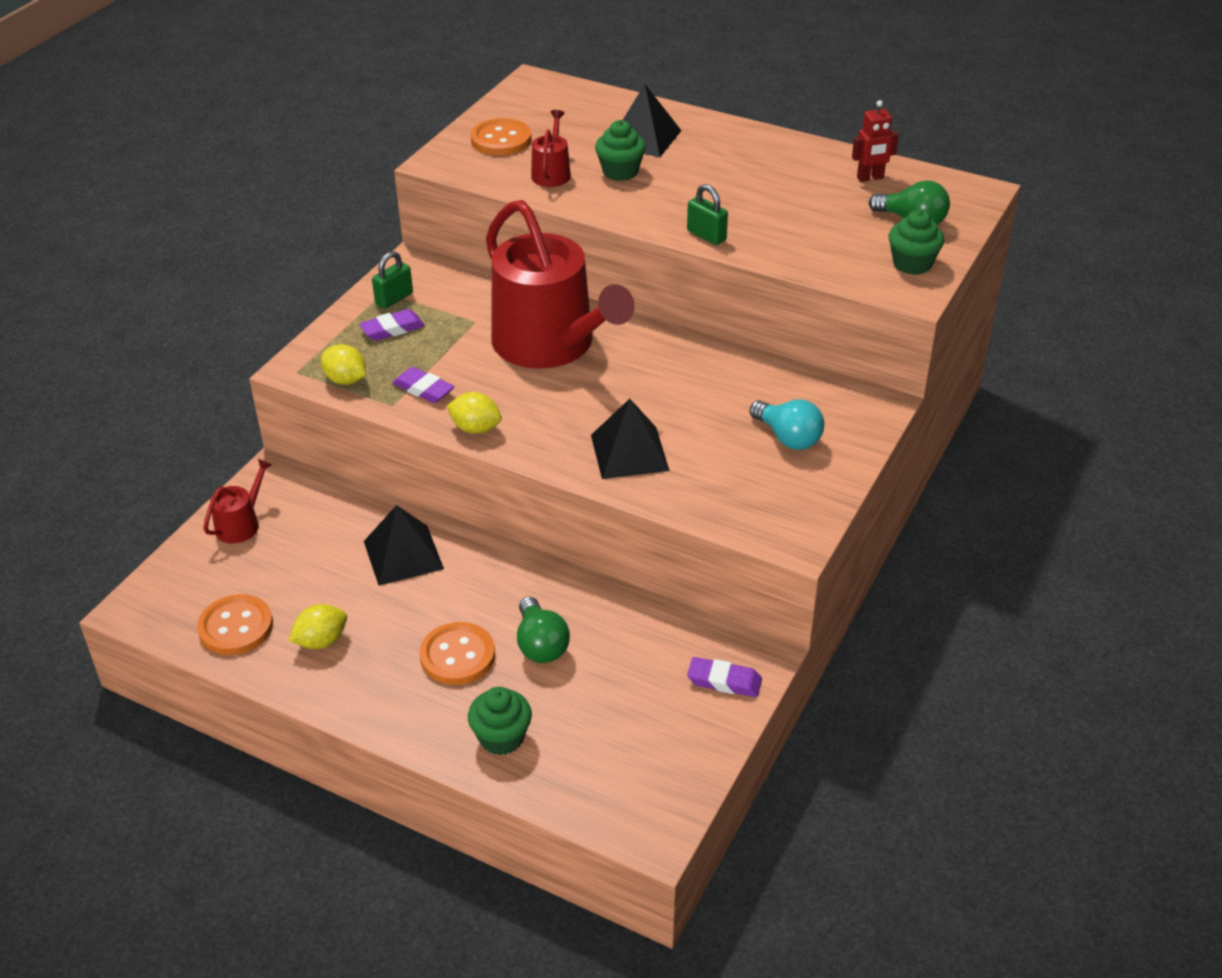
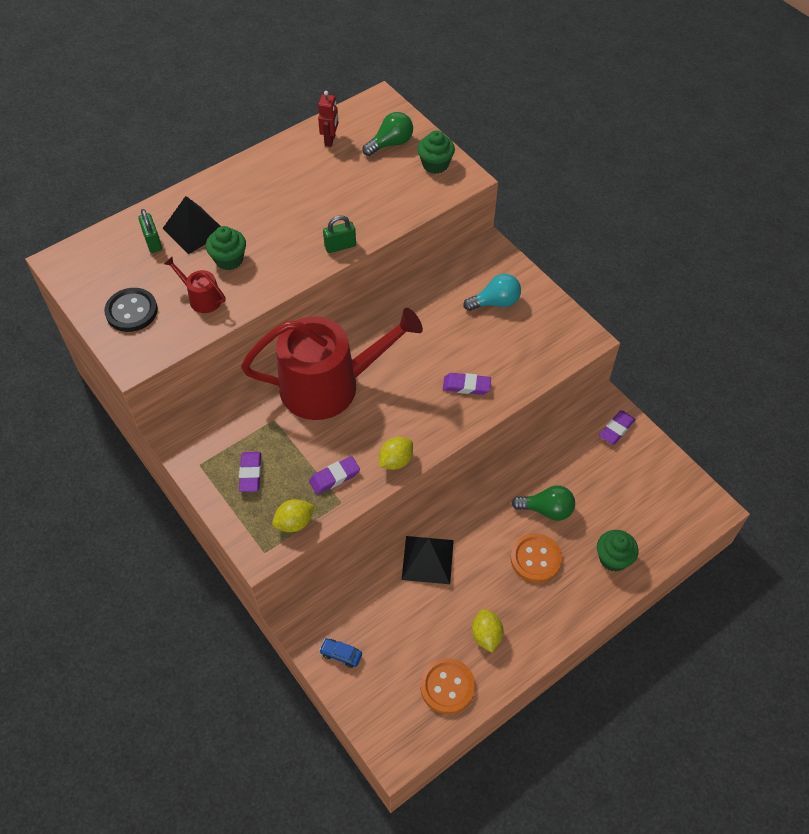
camera: 65 degrees left, 15 degrees up
red watering can [203,459,272,543] -> blue car [319,638,362,668]
green padlock [372,251,413,309] -> green padlock moved to [138,209,162,253]
orange button [471,118,531,156] -> black button [104,288,158,332]
black pyramid [591,399,670,479] -> purple eraser [443,373,491,395]

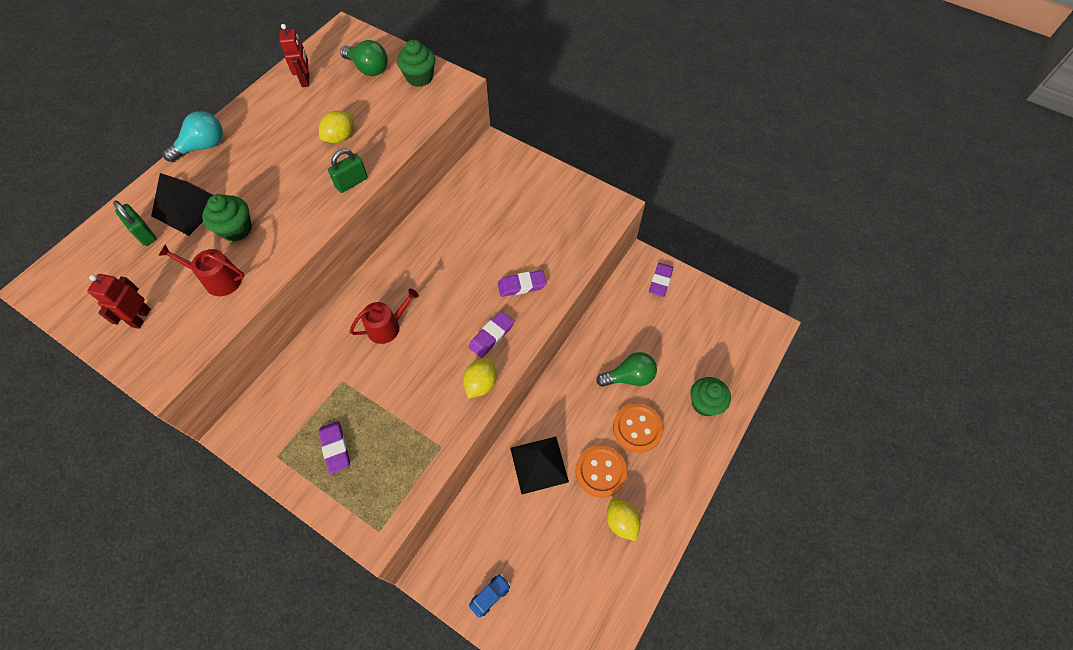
camera: 20 degrees left, 5 degrees up
black button [104,288,158,332] -> red robot [87,274,151,329]
red watering can [241,308,423,420] -> red watering can [350,289,419,344], size x0.41
yellow lemon [272,499,315,532] -> yellow lemon moved to [319,111,353,143]
purple eraser [309,456,360,494] -> purple eraser moved to [469,311,514,358]
blue car [319,638,362,668] -> blue car turned 135 degrees clockwise [469,574,510,618]
green light bulb [362,112,413,156] -> green light bulb turned 90 degrees clockwise [340,40,388,76]
orange button [420,658,475,714] -> orange button moved to [575,445,627,498]
turquoise light bulb [463,274,521,311] -> turquoise light bulb moved to [163,111,223,162]

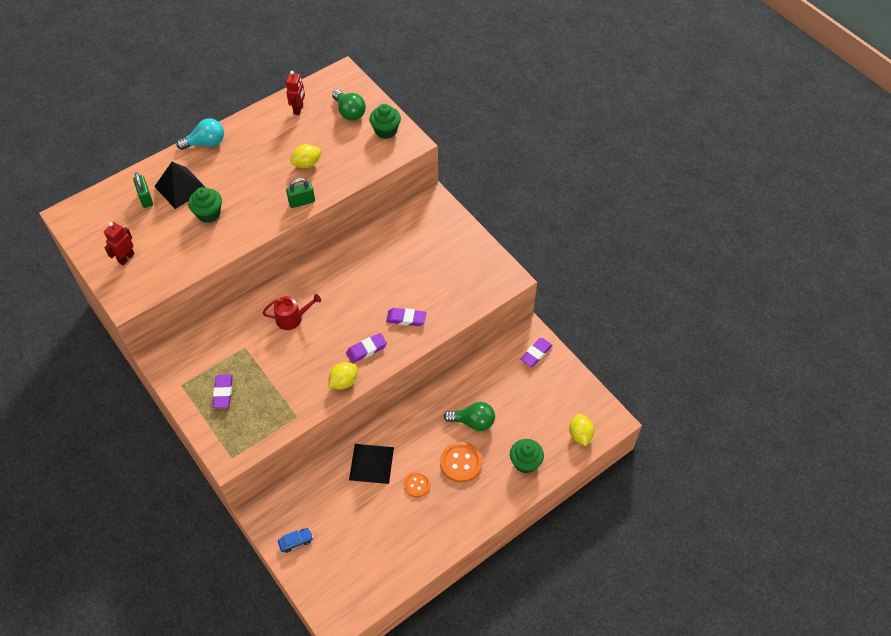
camera: 20 degrees right, 5 degrees down
red watering can [158,244,244,296] -> none
orange button [575,445,627,498] -> orange button [404,471,430,497], size x0.62
yellow lemon [607,498,640,541] -> yellow lemon moved to [569,414,594,446]

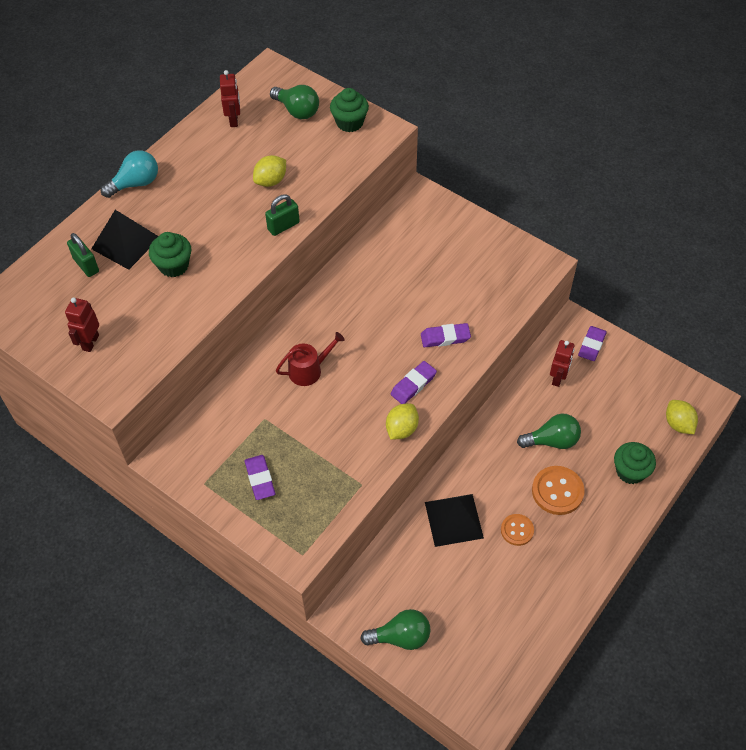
camera: 15 degrees left, 0 degrees up
blue car [278,528,313,553] -> green light bulb [361,609,430,650]
none -> red robot [550,340,574,387]

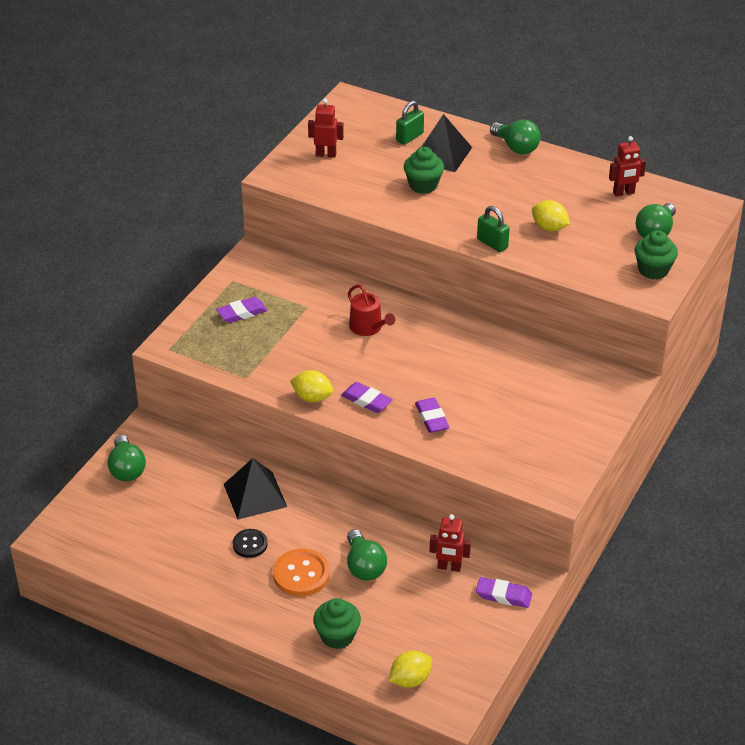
camera: 80 degrees right, 15 degrees down
turquoise light bulb [101,150,158,198] -> green light bulb [490,120,541,154]
orange button [501,514,534,546] -> black button [232,529,268,558]

